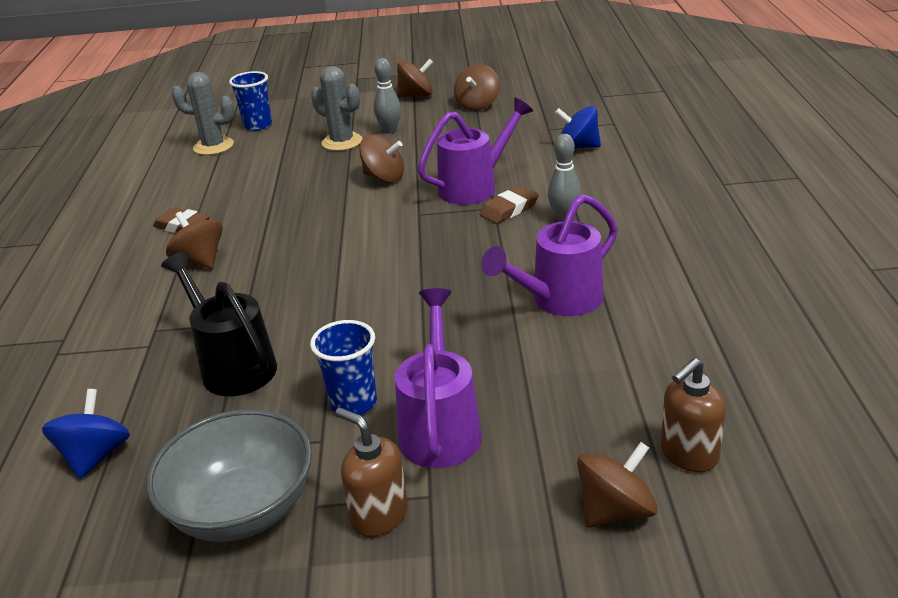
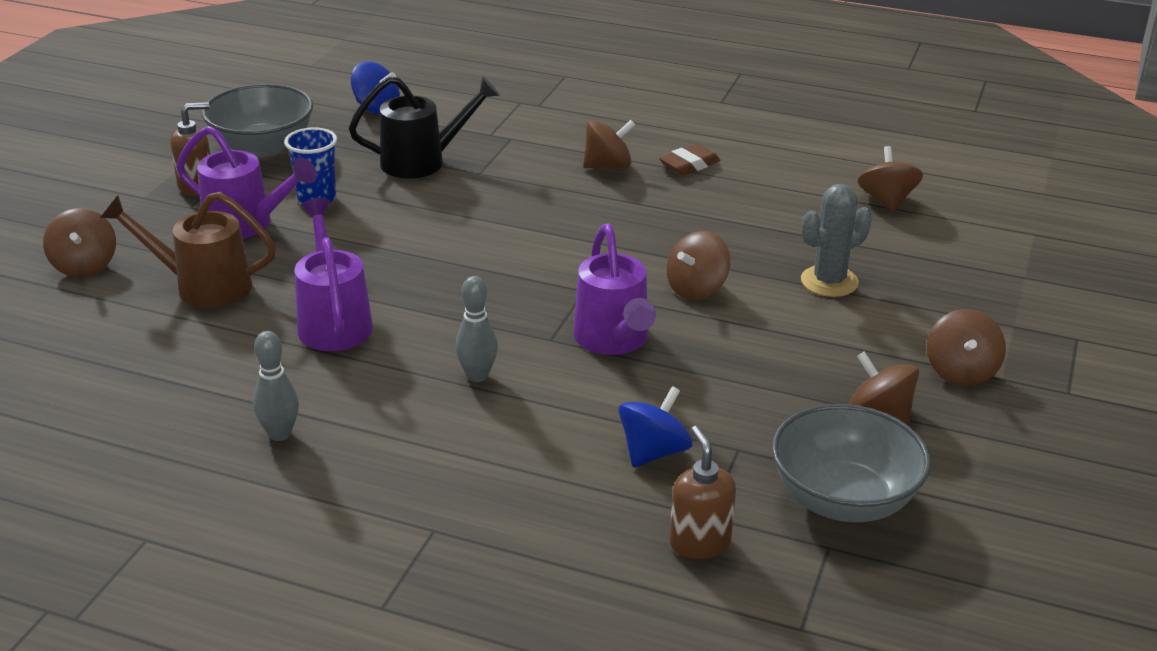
camera: 110 degrees right, 0 degrees up
grey cactus [172,72,235,155] -> brown spinning top [857,146,923,212]
blue cup [229,71,272,131] -> none
grey bowling pin [374,58,401,134] -> grey bowling pin moved to [253,331,299,441]
brown eraser [479,186,539,224] -> none
brown soap dispenser [661,358,726,472] -> brown soap dispenser moved to [670,426,736,559]
none -> brown watering can [100,192,276,308]
none -> grey bowl [772,404,931,522]

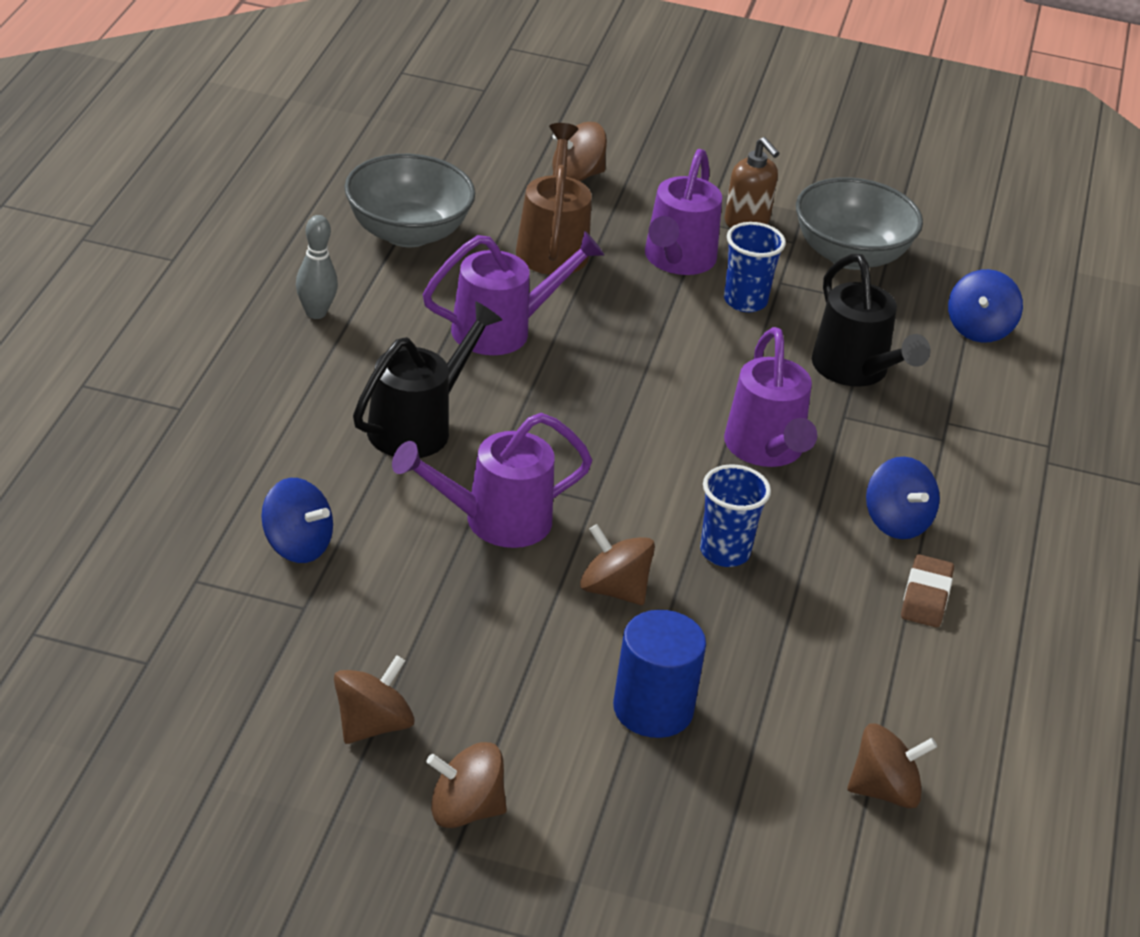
camera: 80 degrees right, 5 degrees up
grey bowling pin [455,276,498,382] -> black watering can [353,301,502,458]
brown spinning top [583,120,635,169] -> blue spinning top [866,457,940,539]
brown eraser [659,144,721,175] -> brown eraser turned 60 degrees clockwise [901,554,954,628]
brown soap dispenser [670,426,736,559] -> none
grey bowl [772,404,931,522] -> grey bowl moved to [344,154,475,247]
grey cactus [801,184,872,297] -> blue cylinder [613,610,706,738]
none -> blue cup [700,464,771,567]
none -> purple watering can [724,327,817,467]

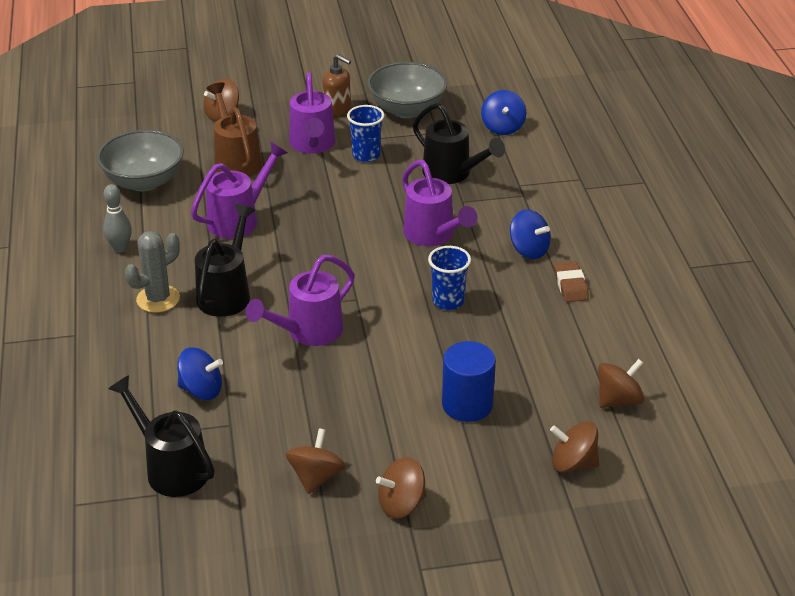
camera: 20 degrees left, 0 degrees up
brown spinning top [580,524,655,605] -> brown spinning top moved to [550,422,599,472]
none -> black watering can [108,375,215,497]
none -> grey cactus [125,231,180,313]

